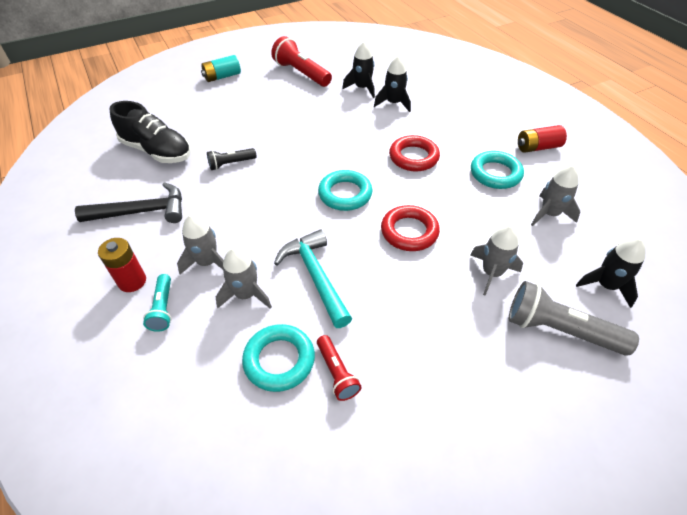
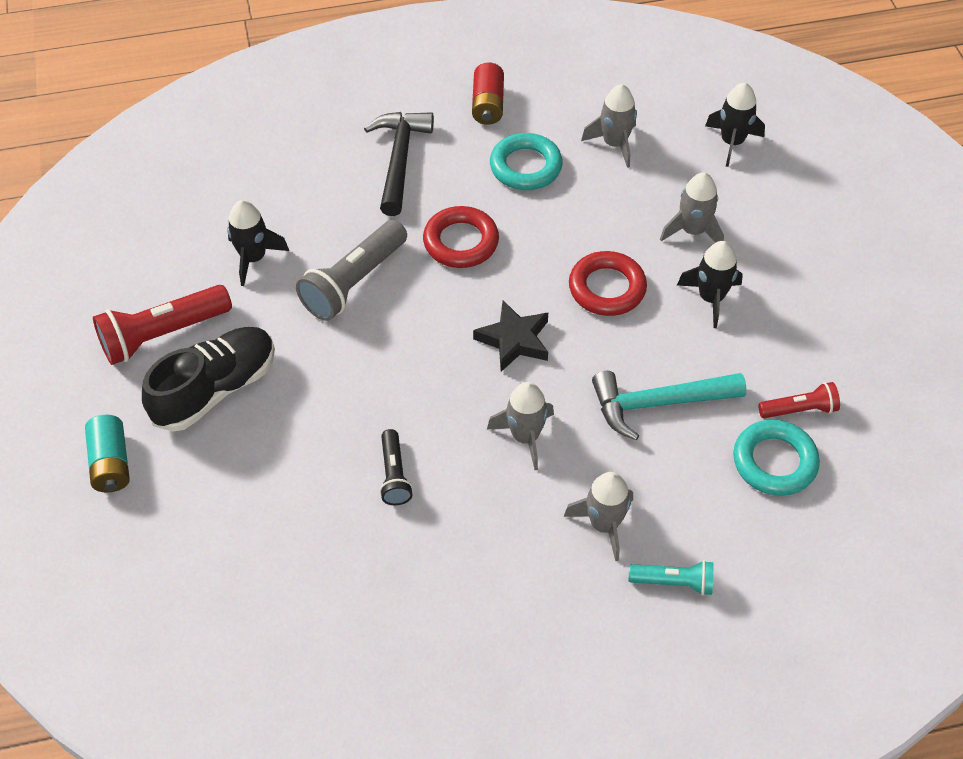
camera: 75 degrees left, 5 degrees up
black hammer [75,182,182,223] -> black hammer moved to [364,112,434,216]
red battery [98,238,146,292] -> none
black shoe [110,101,191,163] -> black shoe moved to [142,327,275,431]
grey rocket [216,247,272,308] -> grey rocket moved to [487,382,554,470]
turquoise ring [318,170,372,211] -> black star [473,300,548,372]
black rocket [374,56,411,112] -> black rocket moved to [677,241,743,328]
grey flashlight [509,281,639,356] -> grey flashlight moved to [296,220,407,321]

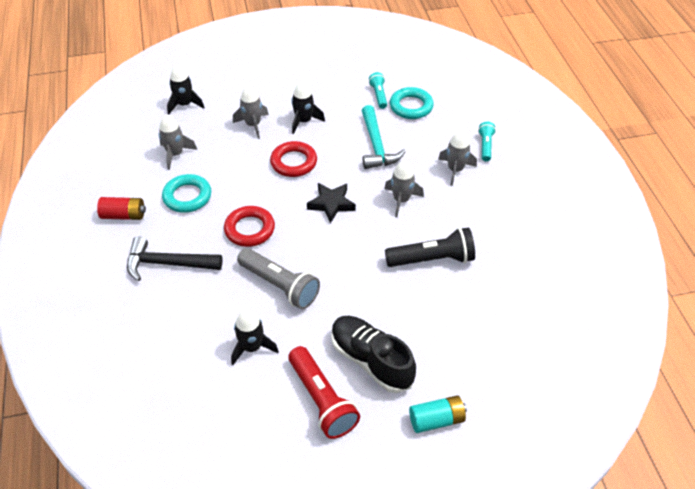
camera: 90 degrees left, 5 degrees down
black flashlight [380,429,413,505] -> black flashlight [385,227,475,267], size x1.78
red flashlight [758,382,840,418] -> turquoise flashlight [369,72,387,109]

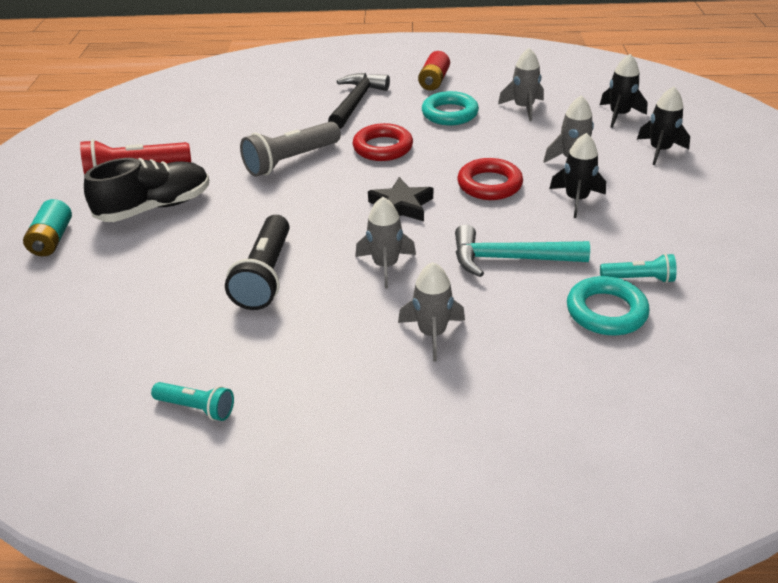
camera: 105 degrees right, 10 degrees down
black rocket [231,310,279,365] -> black rocket moved to [637,87,690,165]
turquoise flashlight [478,122,496,162] -> turquoise flashlight moved to [151,382,234,421]

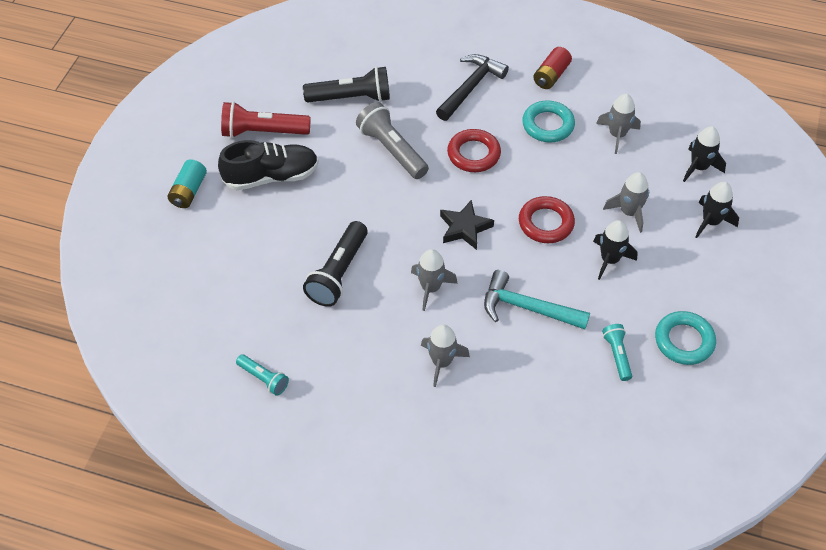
camera: 15 degrees right, 15 degrees up
grey flashlight [240,121,341,177] -> grey flashlight turned 75 degrees clockwise [356,102,429,179]
turquoise ring [567,276,649,335] -> turquoise ring moved to [655,311,716,365]
turquoise flashlight [600,253,677,283] -> turquoise flashlight turned 120 degrees counterclockwise [602,324,632,381]
none -> black flashlight [303,66,390,102]

